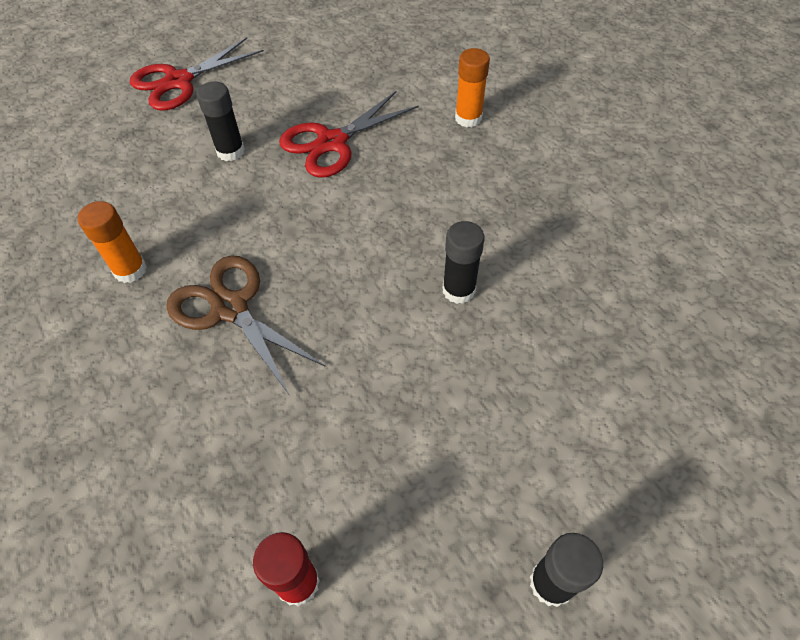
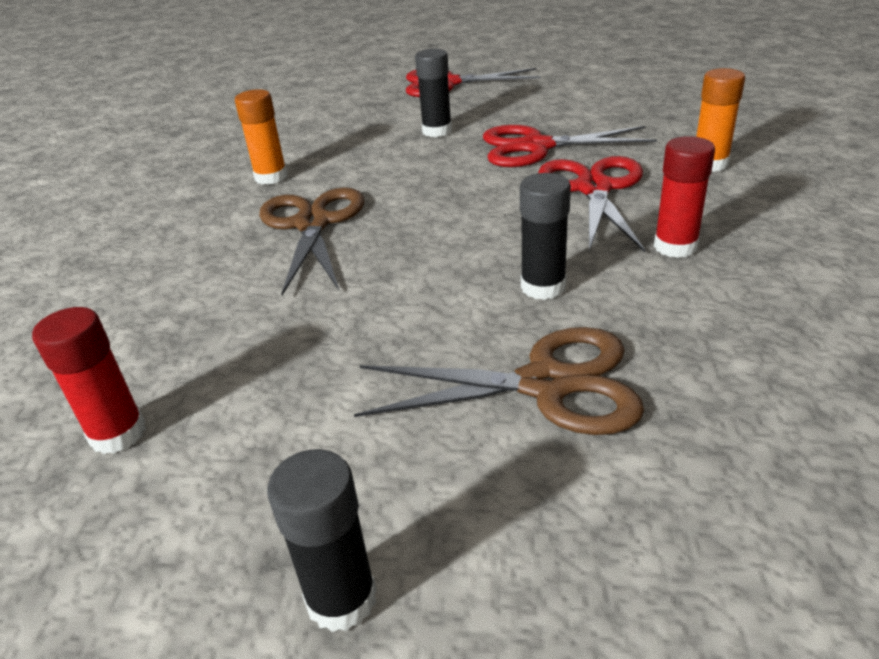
camera: 40 degrees right, 20 degrees down
none -> brown scissors [354,327,644,435]
none -> red scissors [538,156,645,252]
none -> red glue stick [654,136,715,258]

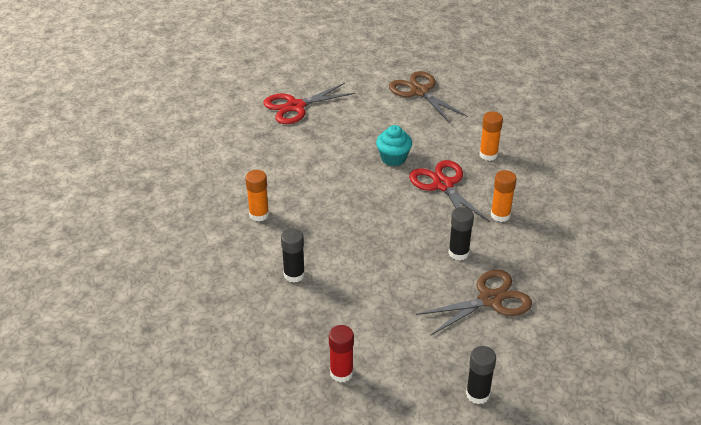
camera: 30 degrees left, 5 degrees up
brown scissors [259,187,364,295] -> brown scissors moved to [389,71,468,123]
black glue stick [415,49,452,137] -> black glue stick moved to [281,228,305,283]
red scissors [483,125,657,167] -> turquoise cupcake [376,125,412,166]
red glue stick [654,136,715,258] -> orange glue stick [491,170,516,222]

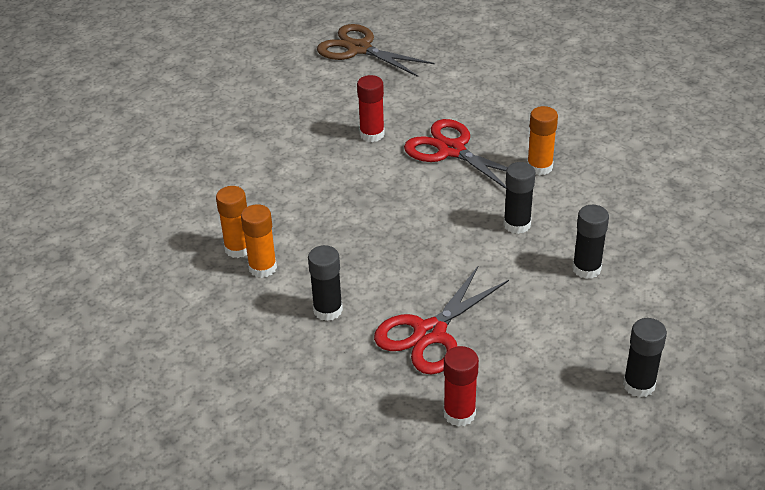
camera: 20 degrees left, 0 degrees up
red scissors [263,83,356,124] -> red scissors moved to [374,265,509,374]
turquoise cupcake [376,125,412,166] -> red glue stick [357,75,385,142]
brown scissors [416,269,532,335] -> black glue stick [572,205,609,279]
orange glue stick [479,112,503,161] -> orange glue stick moved to [241,204,277,278]

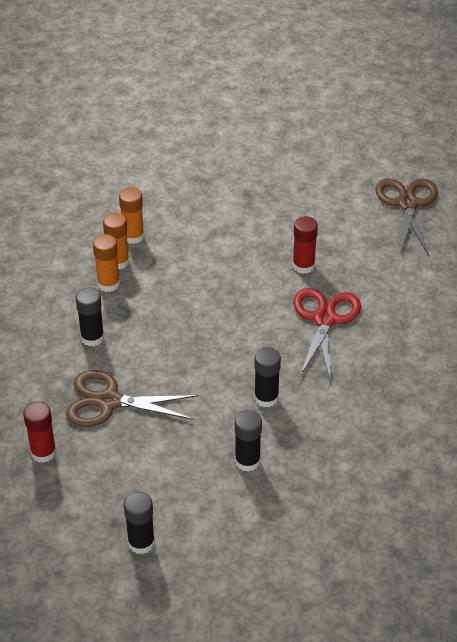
camera: 55 degrees right, 5 degrees up
red scissors [374,265,509,374] -> brown scissors [66,370,199,427]
orange glue stick [527,106,558,175] -> orange glue stick moved to [119,187,144,244]

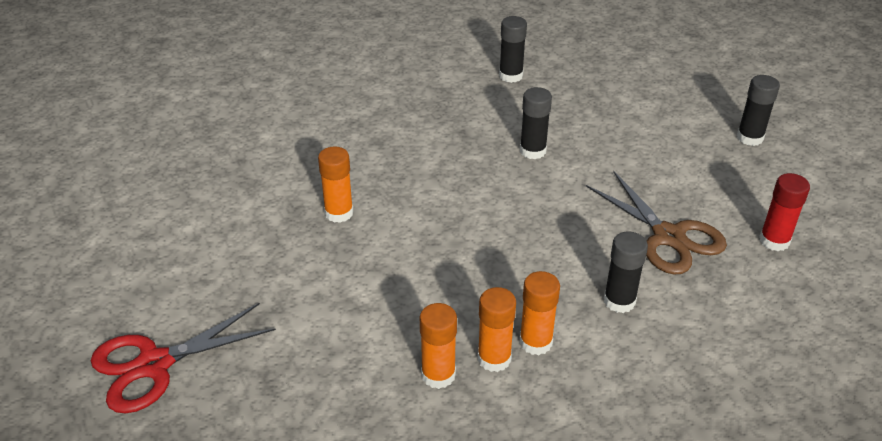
camera: 130 degrees left, 5 degrees down
black glue stick [235,410,262,472] -> black glue stick moved to [499,16,527,83]
red glue stick [292,216,318,274] -> orange glue stick [318,146,354,223]
red scissors [293,288,361,383] -> red scissors moved to [91,303,276,413]
brown scissors [376,179,438,255] -> none

